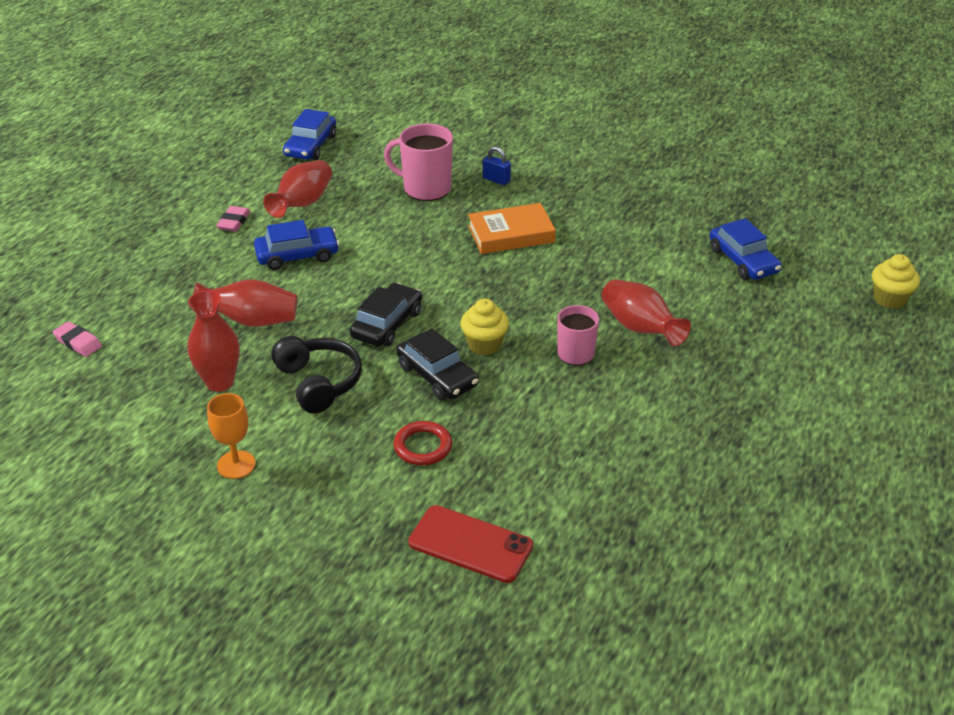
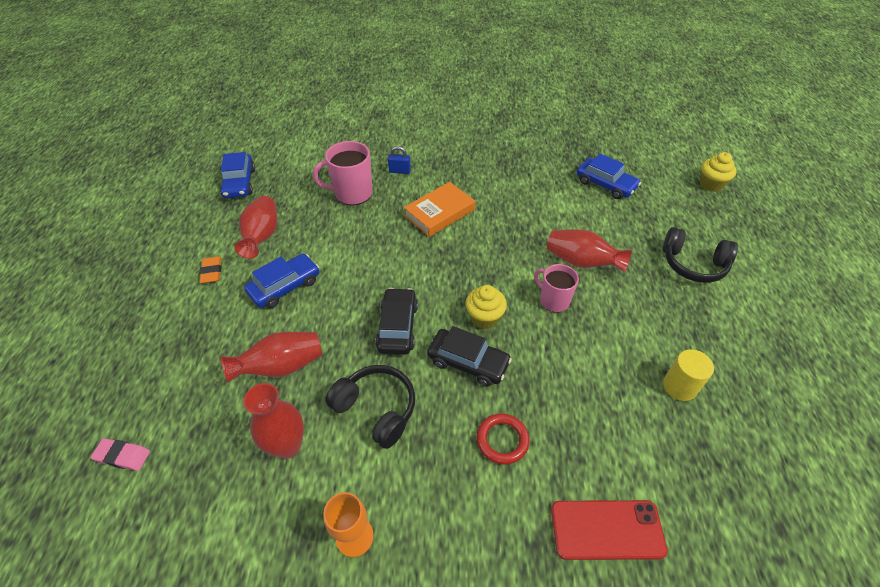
camera: 25 degrees left, 10 degrees up
pink eraser [216,206,251,231] -> orange eraser [199,256,222,283]
none -> black headphones [663,227,738,283]
none -> yellow cylinder [663,349,714,401]

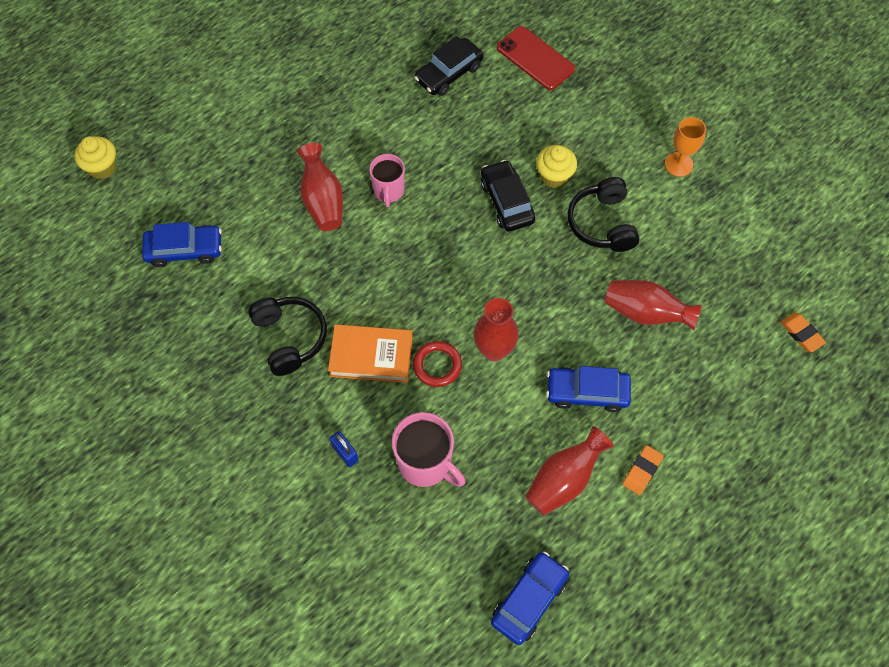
camera: 135 degrees left, 15 degrees up
pink eraser [91,438,150,471] -> orange eraser [781,313,826,352]
red vase [244,383,304,459] -> red vase moved to [473,298,519,361]
black car [375,288,418,355] -> black car moved to [414,36,484,96]
yellow cupcake [466,285,507,329] -> yellow cupcake moved to [536,145,577,188]
red ring [477,413,530,464] -> red ring moved to [413,341,462,387]
blue car [577,154,641,199] -> blue car turned 90 degrees clockwise [142,222,222,267]
black headphones [663,227,738,283] -> black headphones moved to [248,297,327,376]
yellow cylinder [663,349,714,401] -> none

